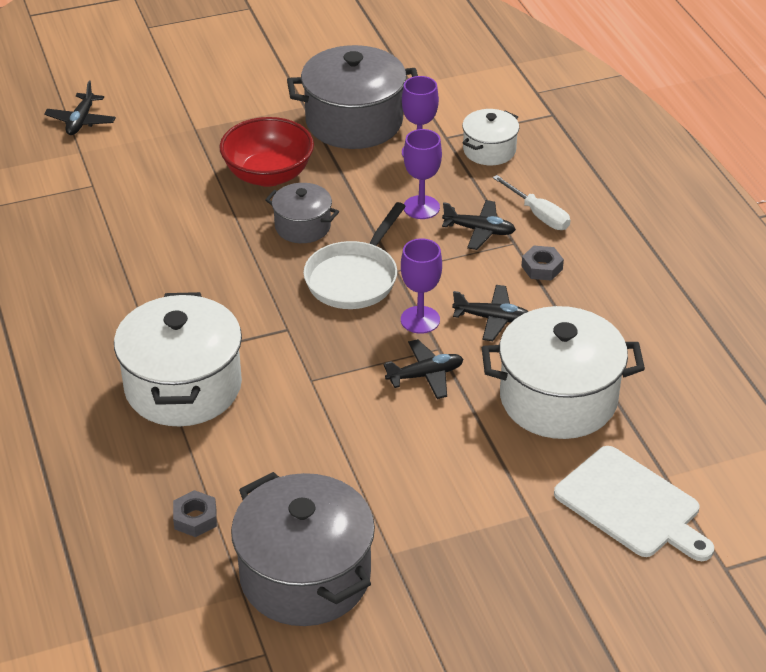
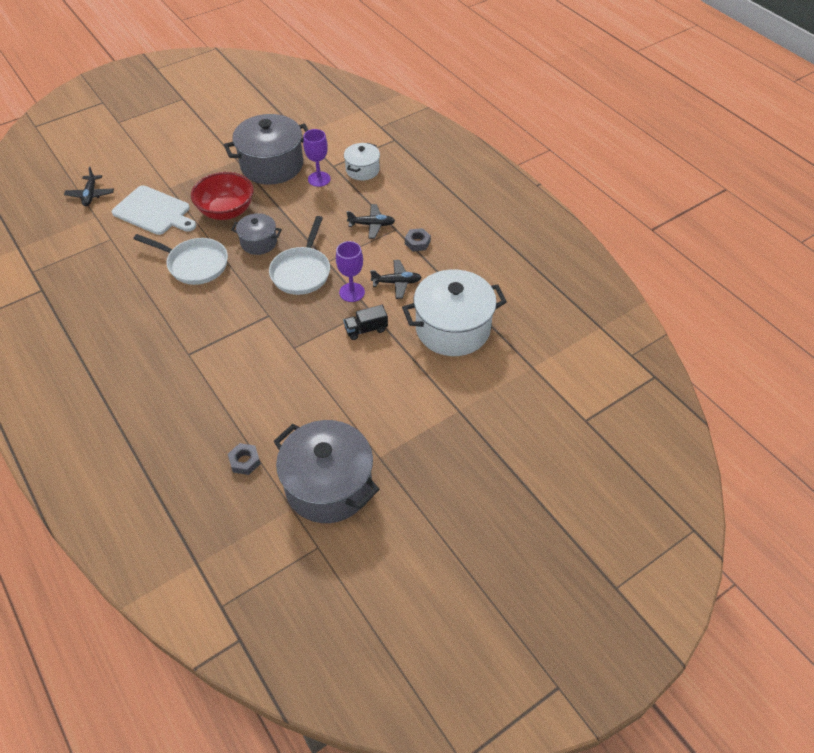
camera: 15 degrees left, 10 degrees up
white pot [114,292,242,426] -> none
black plane [383,339,463,399] -> black truck [343,305,388,340]
purple goblet [403,129,442,219] -> none
white screwdriver [493,175,570,230] -> none
white cutting board [554,446,714,561] -> white cutting board moved to [112,185,196,235]
none -> white pan [133,234,228,285]

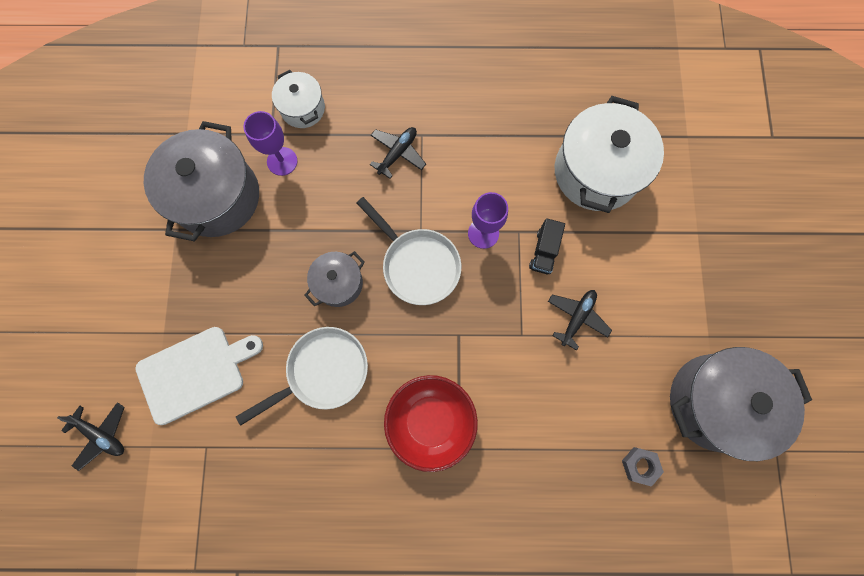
camera: 55 degrees left, 25 degrees up
red bowl [191,172,254,220] -> red bowl moved to [384,375,478,472]
black plane [370,260,422,299] -> black plane moved to [548,290,612,350]
grey nut [405,228,431,251] -> none

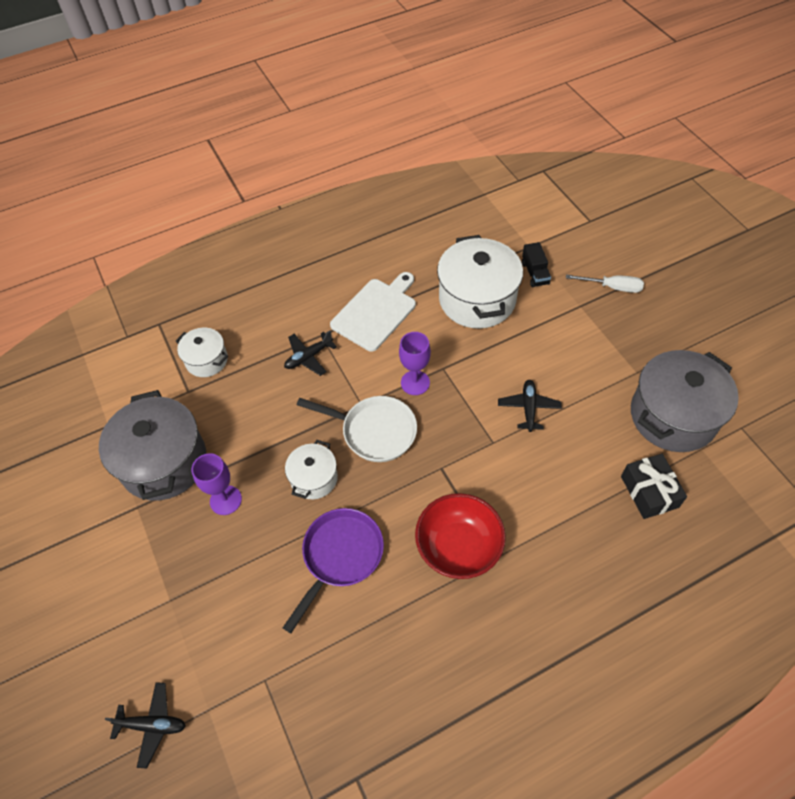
camera: 25 degrees left, 20 degrees down
white cutting board [135,327,263,425] -> white cutting board moved to [330,272,416,352]
white pan [236,327,368,425] -> purple pan [283,508,384,633]
purple goblet [243,111,298,176] -> purple goblet moved to [191,453,242,515]
grey pot [304,251,365,307] -> white pot [285,440,338,499]
black plane [370,127,426,179] -> black plane turned 135 degrees counterclockwise [284,330,337,376]
black truck [529,218,565,274] -> black truck moved to [522,242,551,287]
grey nut [622,447,664,487] -> black gift [621,454,687,519]
none -> white screwdriver [566,274,644,293]

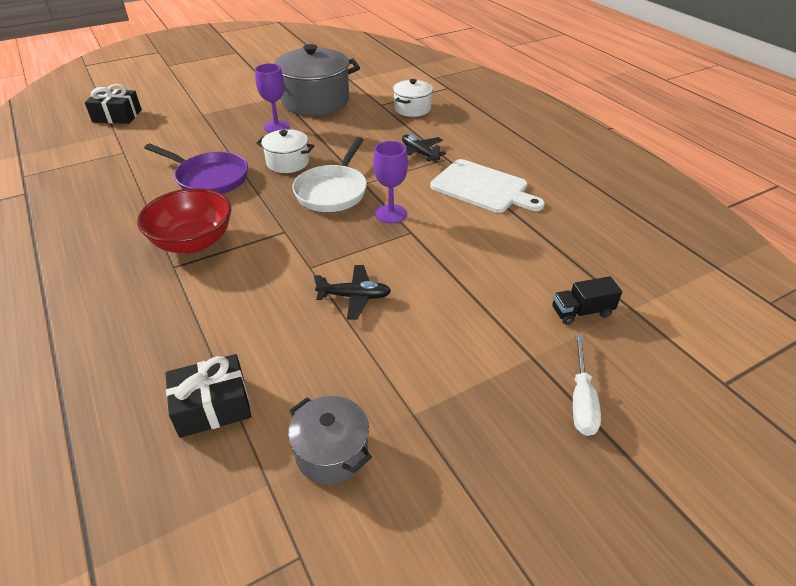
camera: 85 degrees right, 15 degrees down
black plane [105,682,186,768] -> black gift [85,84,142,124]
white pot [437,235,523,329] -> none
grey pot [631,350,739,452] -> grey pot [288,396,372,484], size x0.53

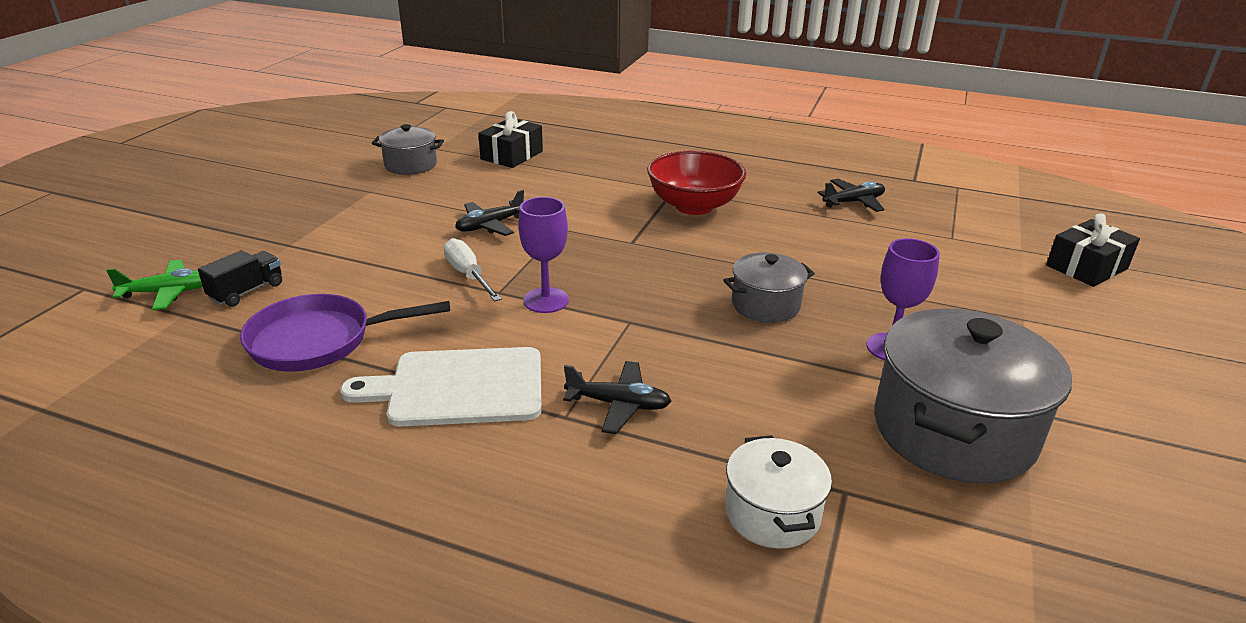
camera: 140 degrees right, 10 degrees down
purple pan [144,144,248,194] -> purple pan moved to [240,294,450,372]
white pot [256,129,314,173] -> grey pot [723,252,815,323]
white pan [293,137,367,212] -> none
white screwdriver [573,334,601,436] -> white screwdriver moved to [443,238,502,301]
none -> green plane [106,260,203,310]
none -> black plane [818,179,885,212]

